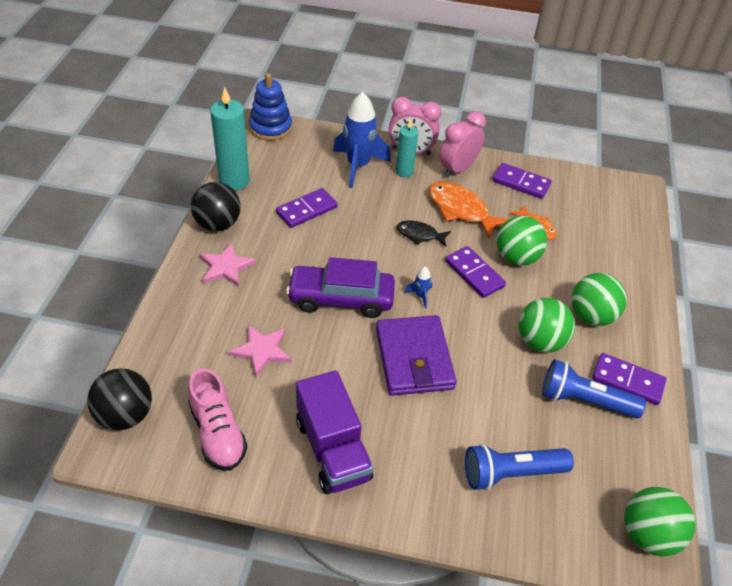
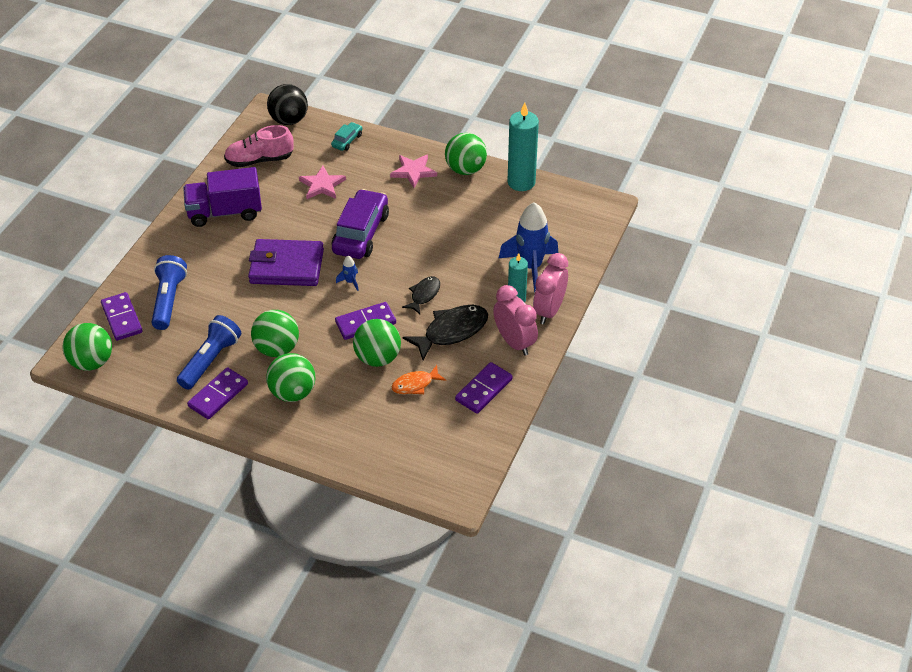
camera: 105 degrees right, 0 degrees up
black ball [191,182,241,231] -> green ball [445,133,487,175]
blue stacking toy [249,73,292,141] -> none
purple domino [276,188,338,228] -> purple domino moved to [101,292,143,341]
orange fish [429,181,509,239] -> black fish [402,305,488,360]
none -> turquoise car [331,122,362,151]

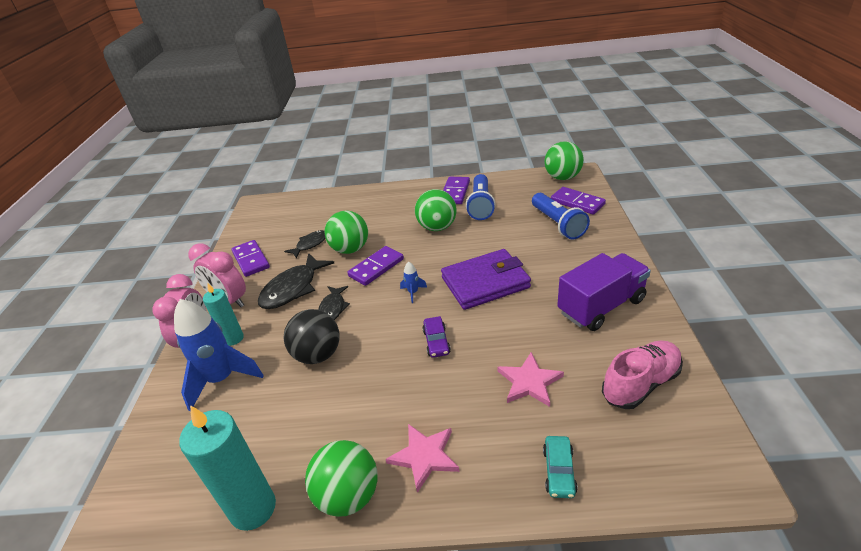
camera: 160 degrees right, 10 degrees down
green ball [266,353,315,402] -> none
black ball [267,84,308,125] -> black ball moved to [284,309,340,364]
purple car [332,189,389,259] -> purple car [423,316,451,358], size x0.47
orange fish [391,365,446,394] -> black fish [284,230,326,258]
purple domino [455,362,513,414] -> purple domino turned 45 degrees counterclockwise [231,240,270,277]

